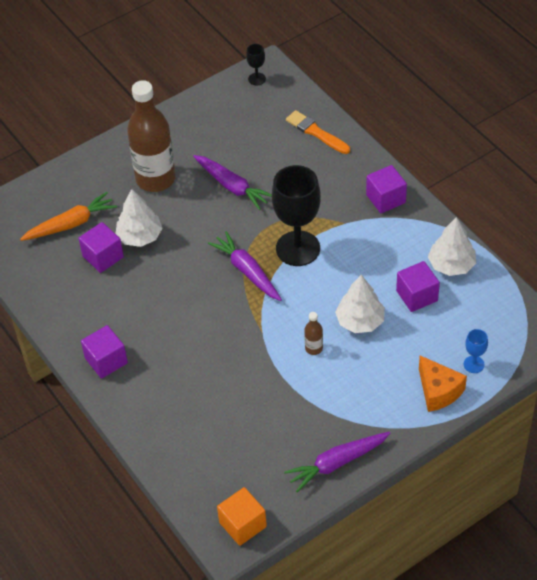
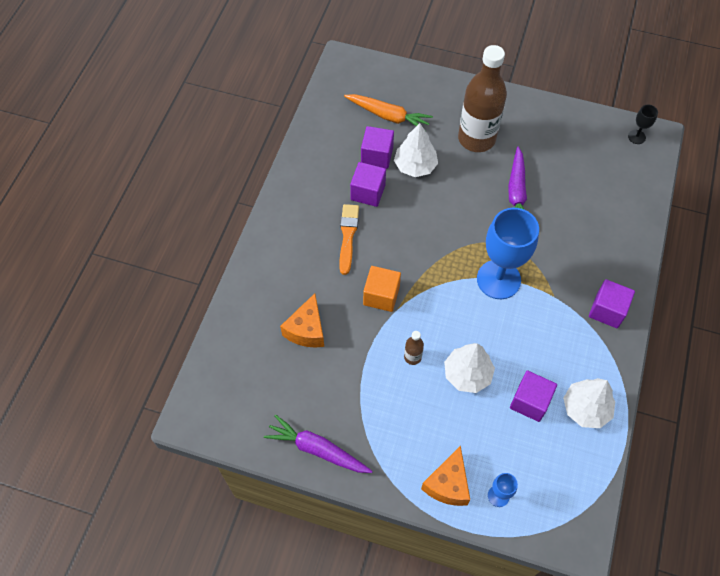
camera: 50 degrees right, 10 degrees up
purple cube [81,325,128,379] -> purple cube moved to [350,162,386,207]
purple carrot [208,231,282,301] -> none
orange cube [217,487,267,546] -> orange cube moved to [363,266,401,312]
black goblet [272,165,321,266] -> blue goblet [477,208,539,299]
orange brush [286,110,350,154] -> orange brush moved to [339,204,359,275]
none -> orange cheese [280,293,324,348]

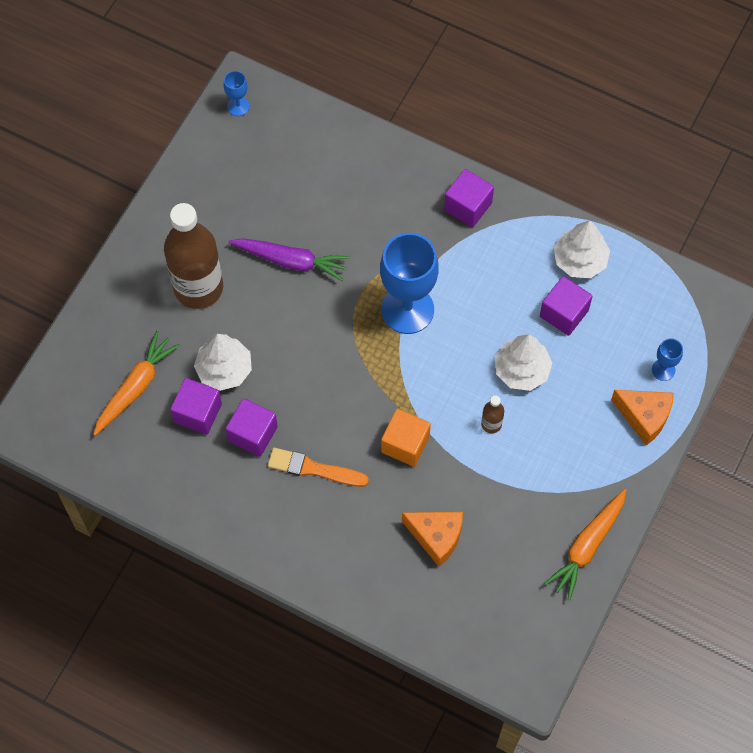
camera: 80 degrees left, 5 degrees up
purple carrot [264,414,373,473] -> orange carrot [544,489,626,600]
black goblet [628,104,658,144] -> blue goblet [224,71,249,116]

